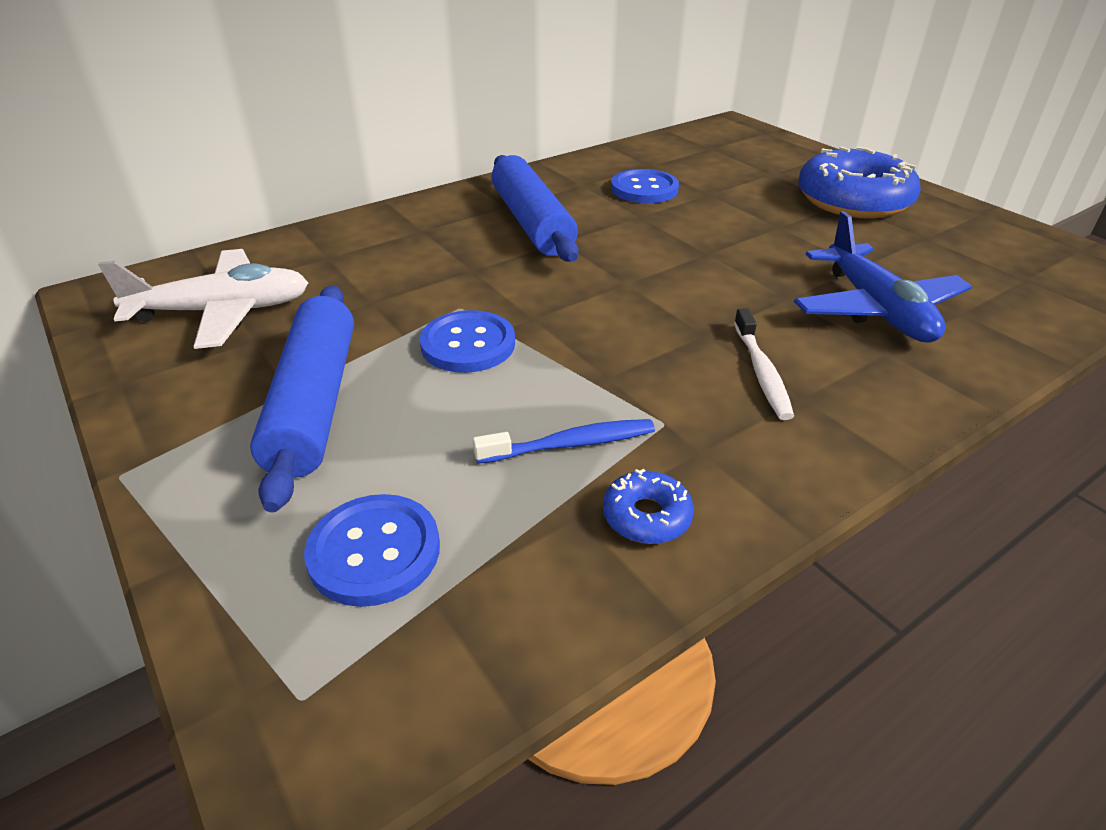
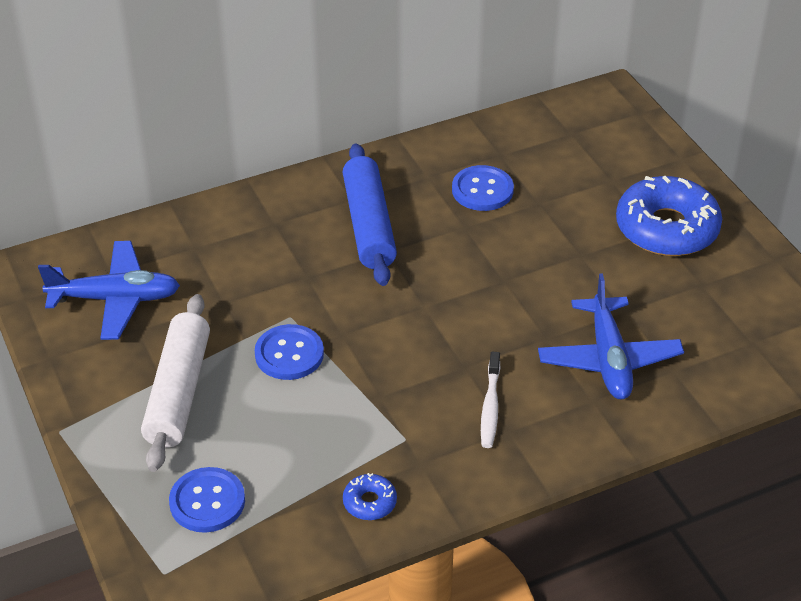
camera: 10 degrees right, 5 degrees up
white plane [98,249,309,349] -> blue plane [38,241,180,340]
blue rolling pin [250,285,354,512] -> white rolling pin [141,294,210,472]
blue toothbrush [473,419,655,464] -> none

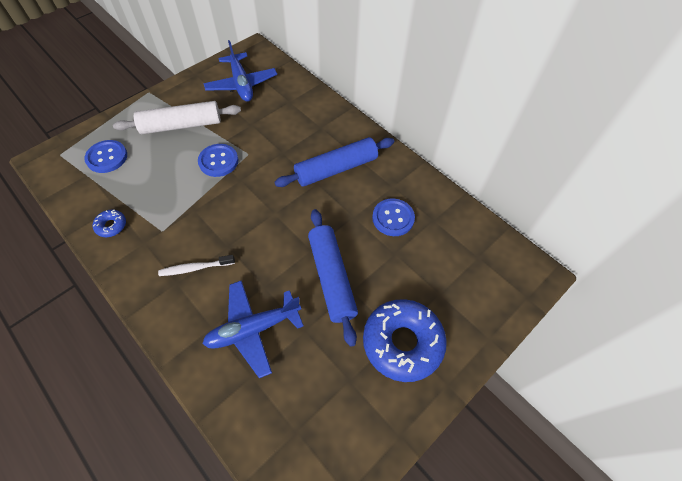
camera: 70 degrees right, 15 degrees up
none -> blue rolling pin [308,209,358,347]

